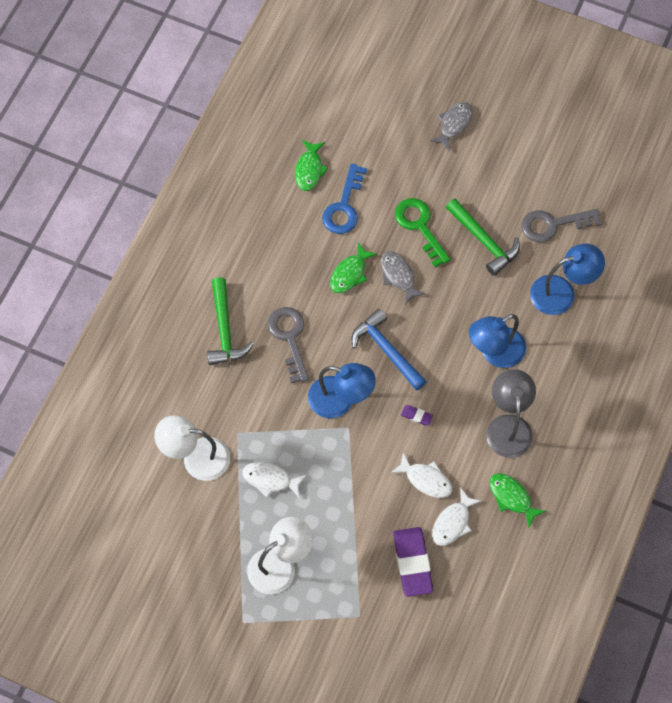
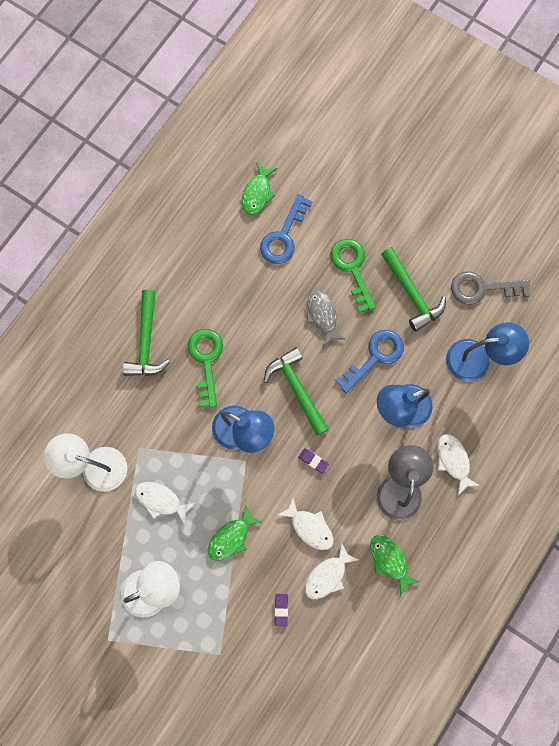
camera: 10 degrees right, 10 degrees up
grey key [268,307,309,384] -> green key [188,329,223,408]
green fish [330,243,377,293] -> green fish moved to [208,505,262,561]
blue hammer [352,309,427,391] -> green hammer [264,347,329,436]
purple eraser [393,527,433,597] -> purple eraser [275,594,288,626], size x0.45
grey fish [430,102,472,151] -> none
none -> blue key [335,330,404,393]
none -> white fish [437,434,480,495]

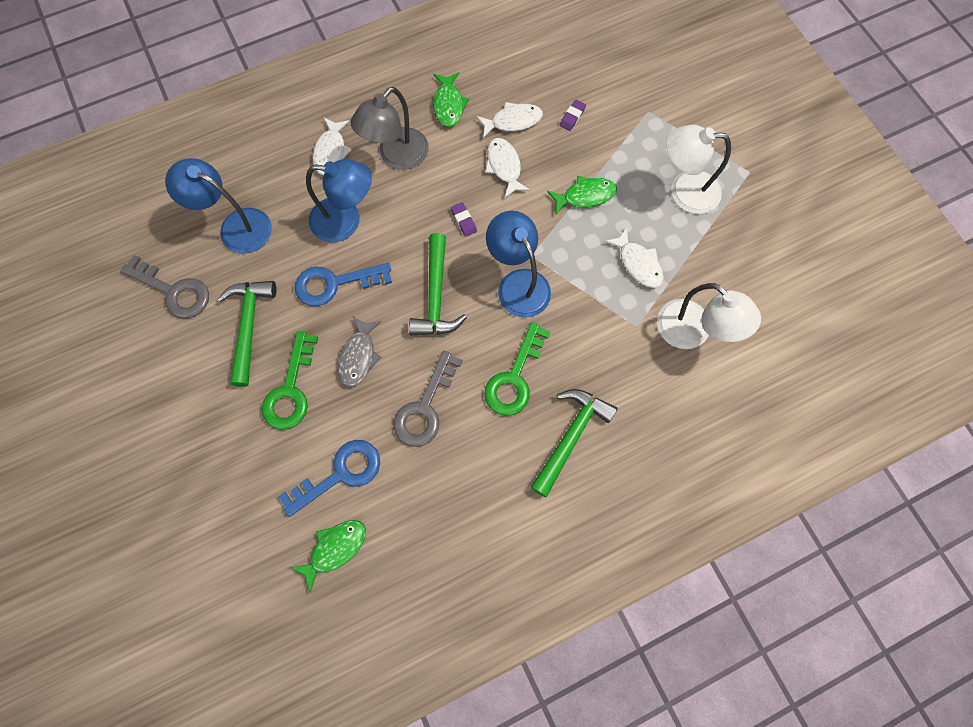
camera: 150 degrees left, 5 degrees down
none -> grey key [393,350,463,447]

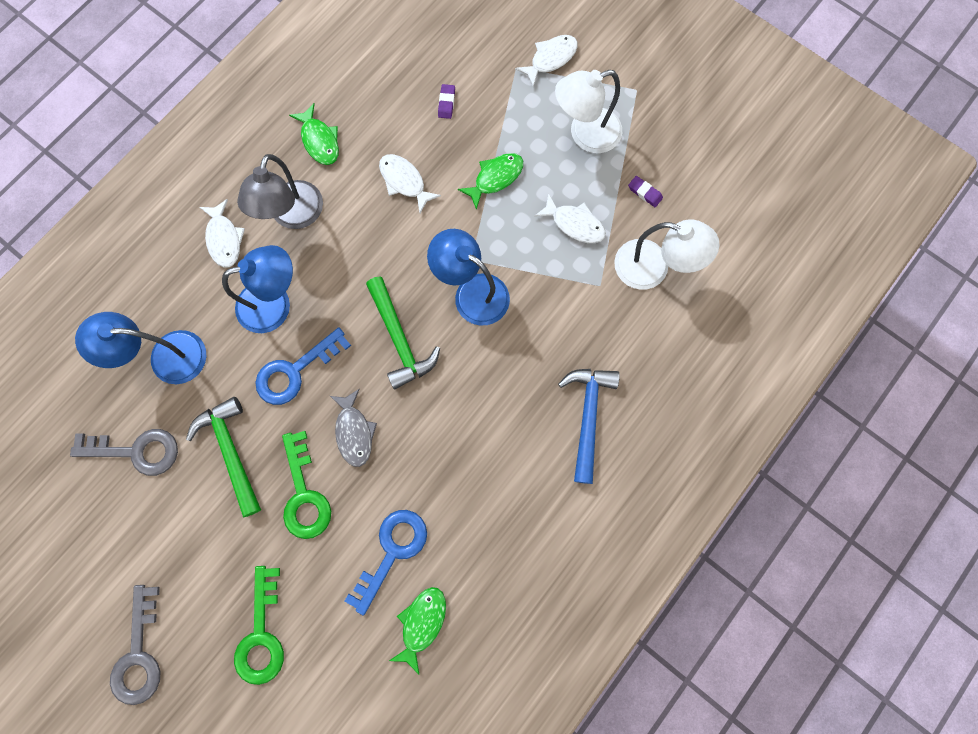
camera: 25 degrees left, 5 degrees up
grey key [393,350,463,447] -> grey key moved to [110,585,161,705]
purple eraser [451,202,477,237] -> purple eraser moved to [628,176,663,207]
white fish [476,102,543,138] -> white fish moved to [515,35,578,87]
green key [485,322,551,416] -> green key moved to [234,566,284,685]
green hammer [530,389,618,497] -> blue hammer [558,369,620,484]

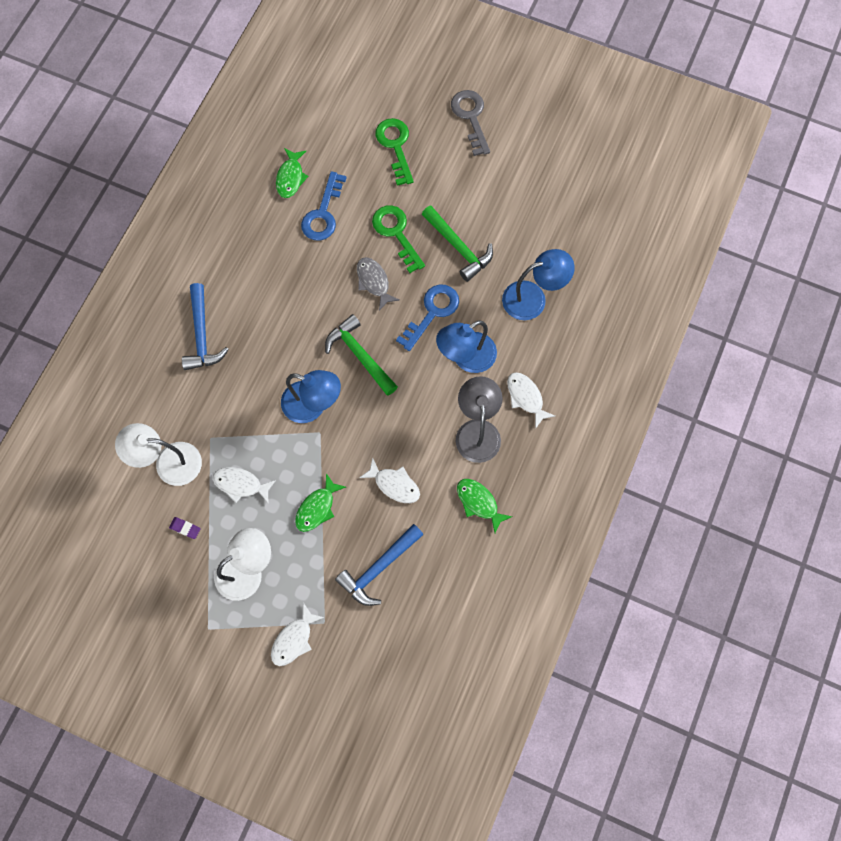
camera: 165 degrees right, 5 degrees down
grey key [70,429,178,476] -> none
purple eraser [438,84,455,119] -> blue hammer [335,524,424,606]

